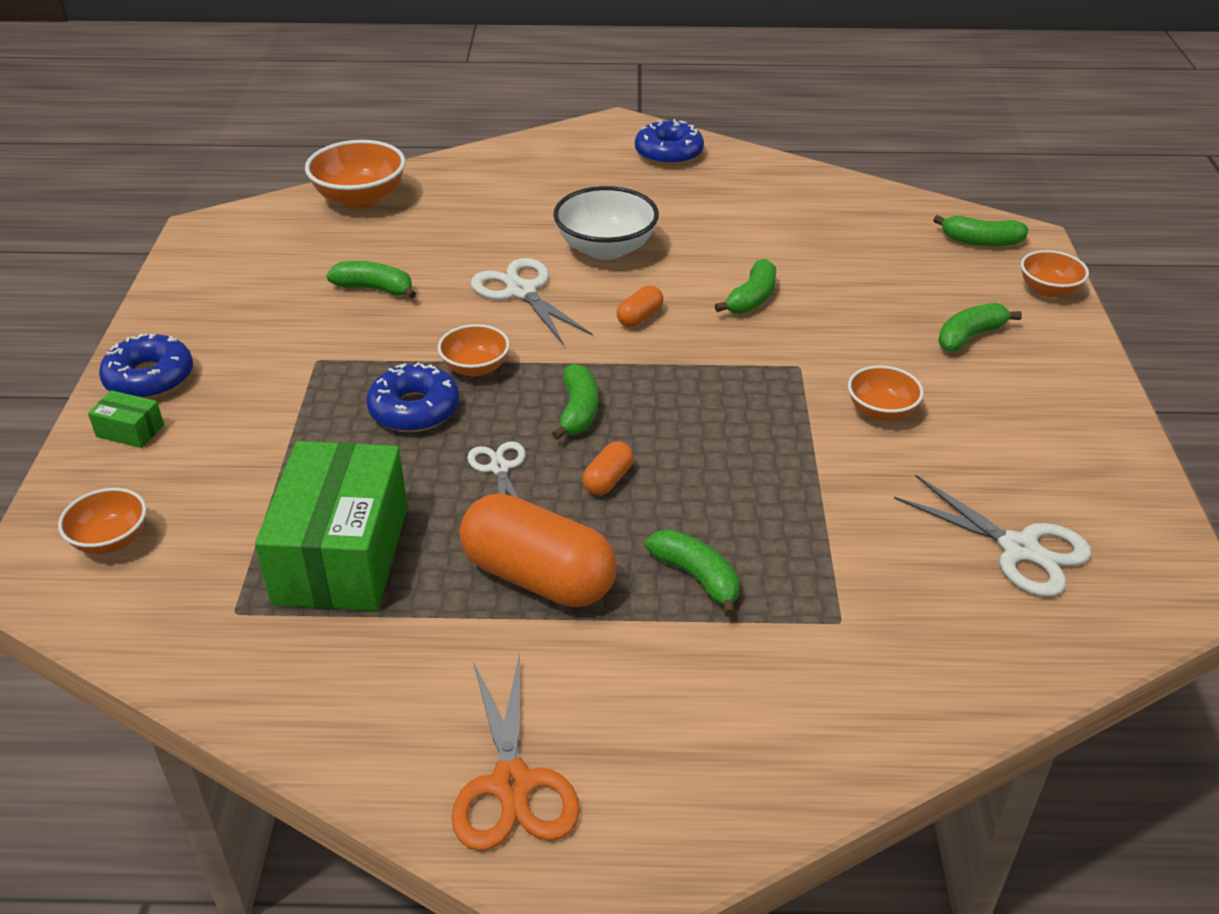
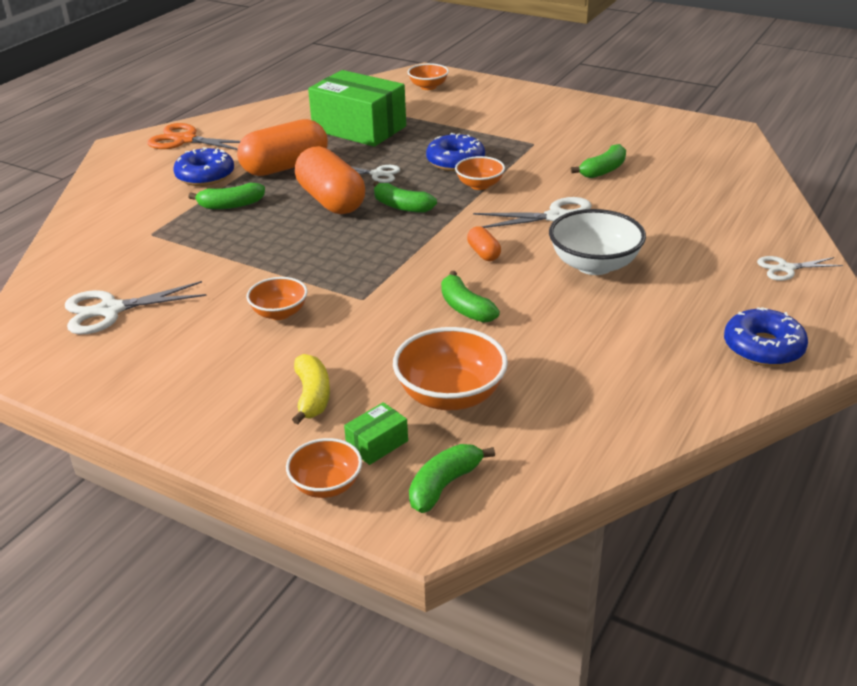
camera: 120 degrees right, 5 degrees down
green box [88,390,164,448] -> green box moved to [344,402,408,465]
blue donut [99,333,193,399] -> blue donut moved to [173,147,234,186]
orange bowl [305,140,405,209] -> orange bowl moved to [393,327,508,410]
orange capsule [582,441,634,495] -> orange capsule [295,146,365,214], size x2.24
green banana [938,303,1022,352] -> yellow banana [292,354,330,424]
none -> white scissors [757,256,843,281]

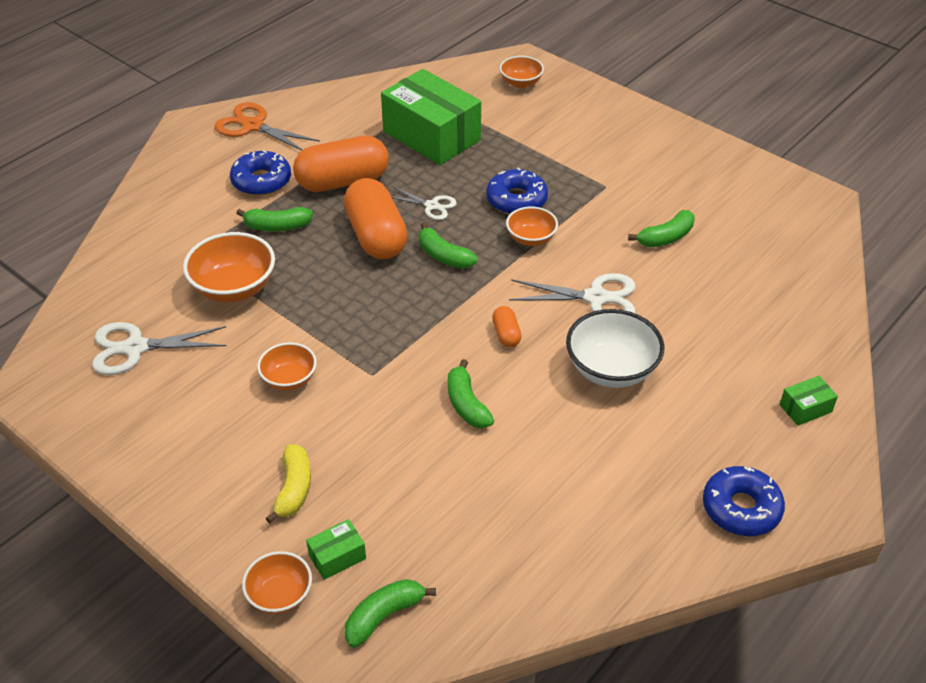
camera: 10 degrees right, 10 degrees up
orange bowl [393,327,508,410] -> orange bowl moved to [183,232,275,302]
white scissors [757,256,843,281] -> green box [780,376,838,426]

